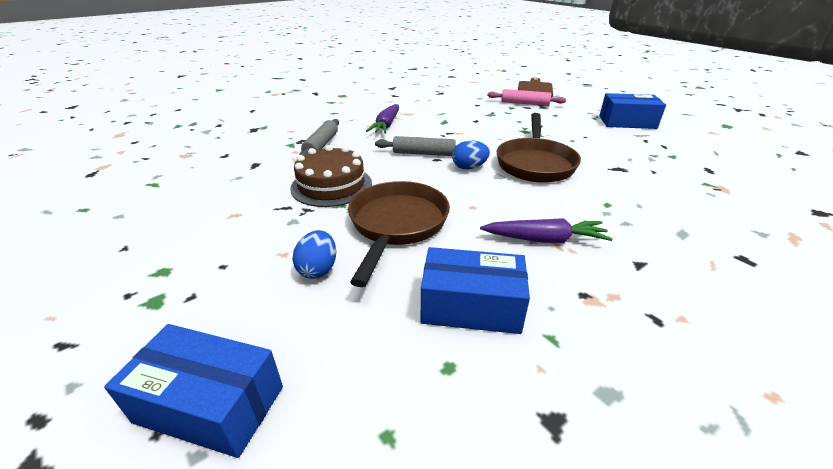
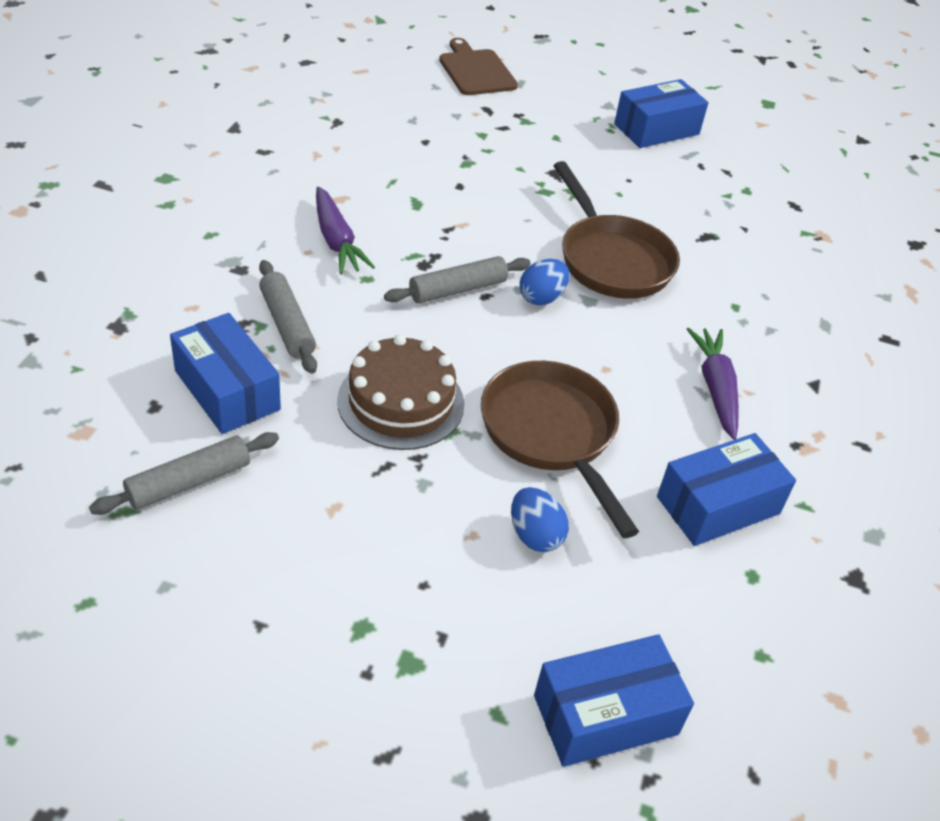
camera: 40 degrees left, 10 degrees up
purple carrot [480,218,613,243] -> purple carrot turned 60 degrees counterclockwise [687,328,739,440]
pink rolling pin [488,89,566,106] -> none
none -> grey rolling pin [89,432,279,515]
none -> blue box [170,313,281,434]

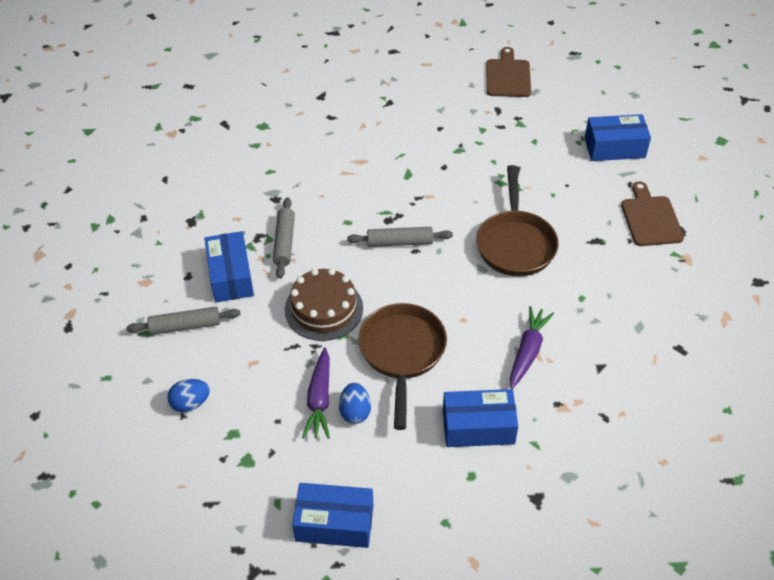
camera: 30 degrees right, 5 degrees up
purple carrot [316,186,375,274] -> purple carrot moved to [302,347,330,439]
blue egg [520,259,569,305] -> blue egg moved to [167,379,210,412]
none -> brown cutting board [621,181,684,246]

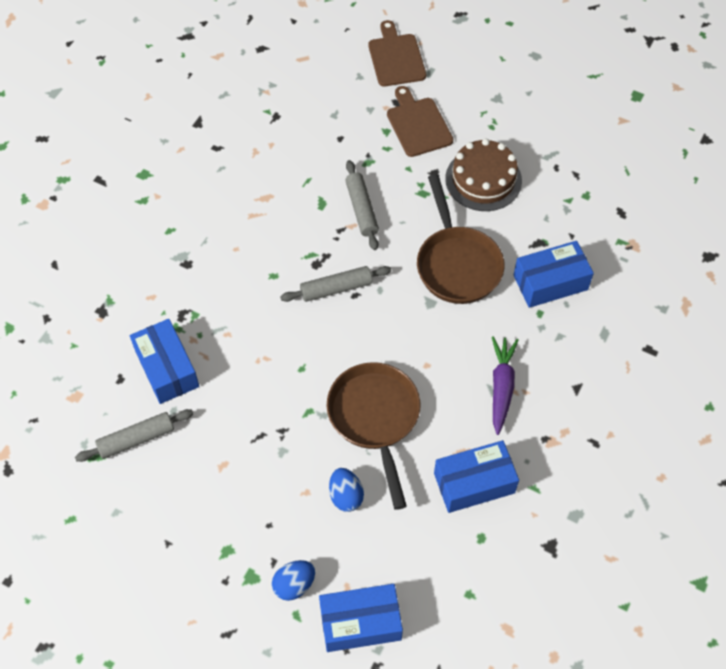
camera: 15 degrees left, 10 degrees up
blue egg [167,379,210,412] -> blue egg moved to [272,560,315,601]
grey rolling pin [273,197,295,279] -> grey rolling pin moved to [345,160,379,250]
brown cake [285,268,363,341] -> brown cake moved to [445,138,522,211]
purple carrot [302,347,330,439] -> none
blue box [585,114,651,161] -> blue box moved to [513,241,594,308]
brown cutting board [621,181,684,246] -> brown cutting board moved to [387,86,453,157]

